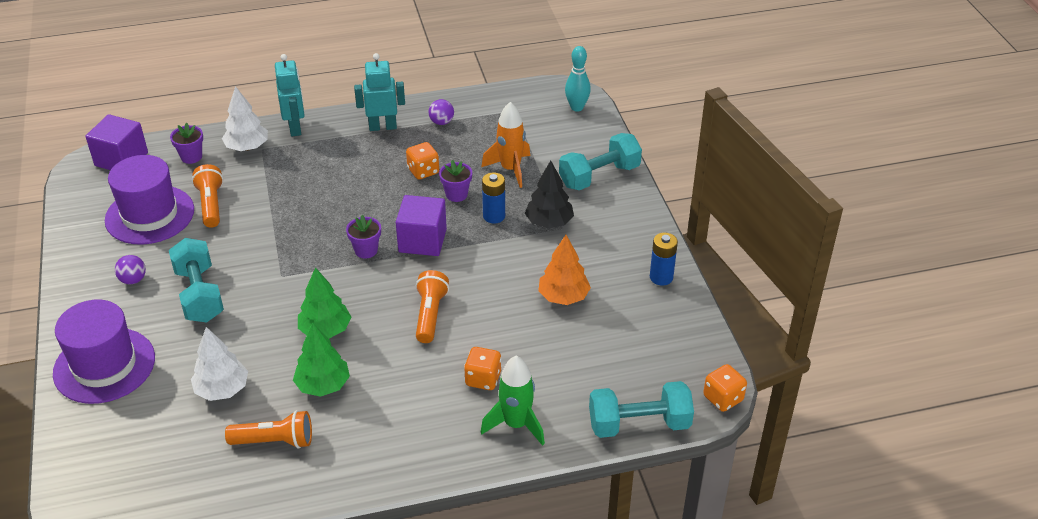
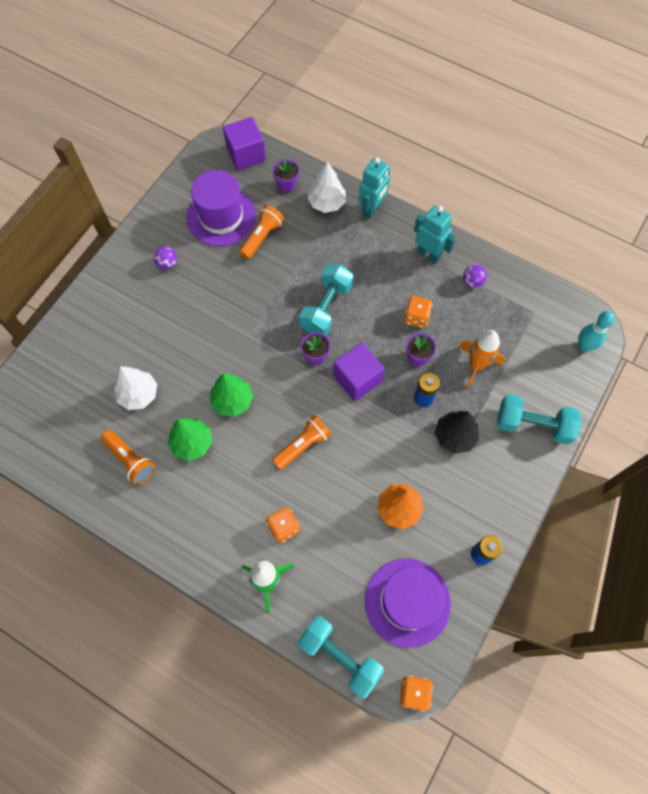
camera: 45 degrees right, 25 degrees up
purple hat [53,300,155,404] -> purple hat moved to [365,559,451,648]
turquoise dumbbell [169,238,224,322] -> turquoise dumbbell moved to [299,264,353,336]

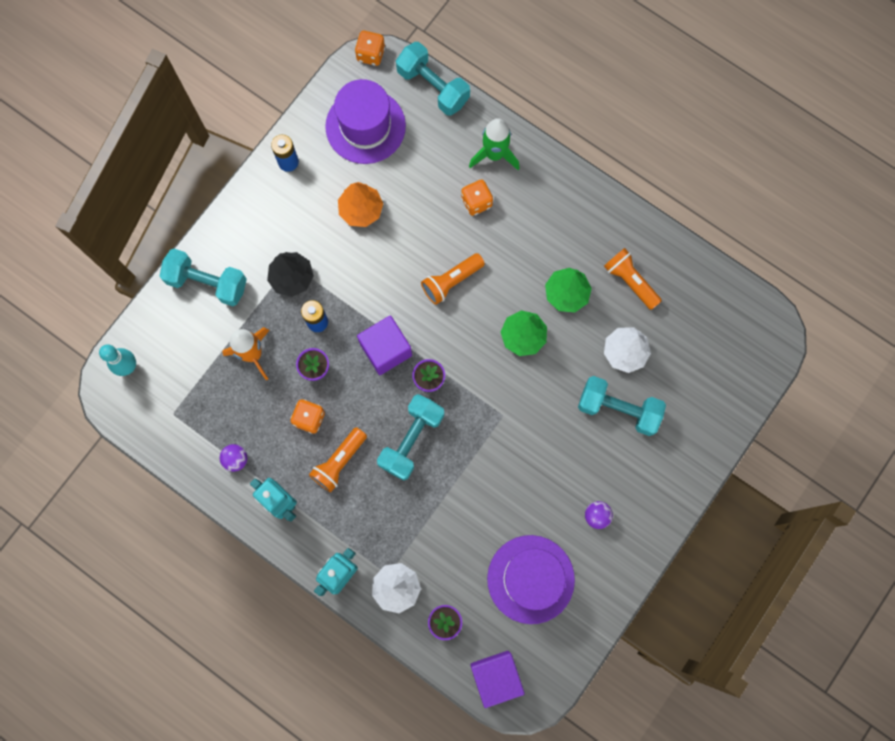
camera: 175 degrees left, 10 degrees up
orange flashlight [239,205,284,259] -> orange flashlight moved to [309,427,367,492]
none -> turquoise dumbbell [578,376,666,436]

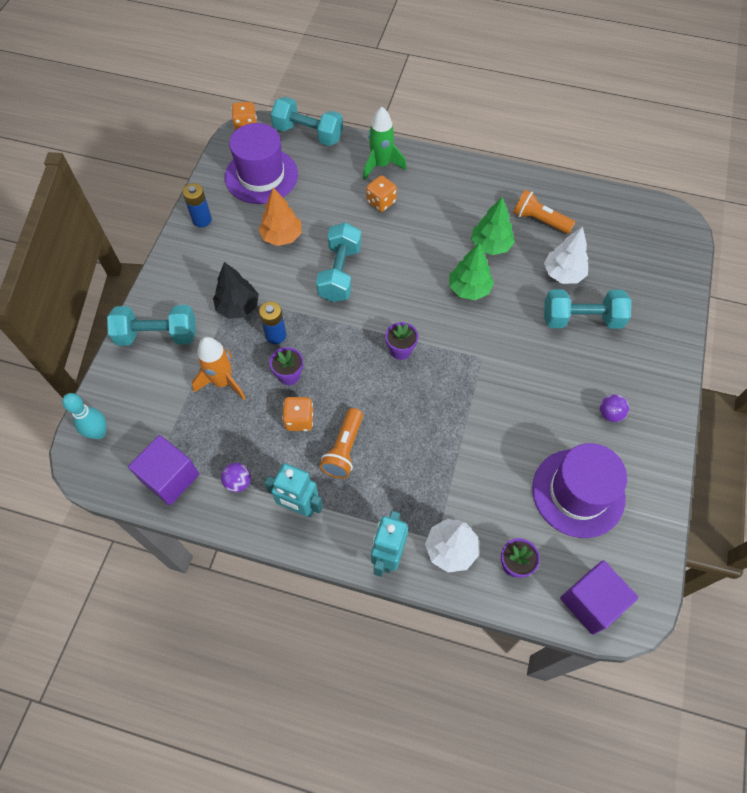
camera: 20 degrees left, 15 degrees down
purple cube [357,316,412,375] -> purple cube moved to [128,435,199,505]
turquoise dumbbell [377,394,444,481] -> turquoise dumbbell moved to [316,222,361,302]
orange flashlight [421,253,485,305] -> none

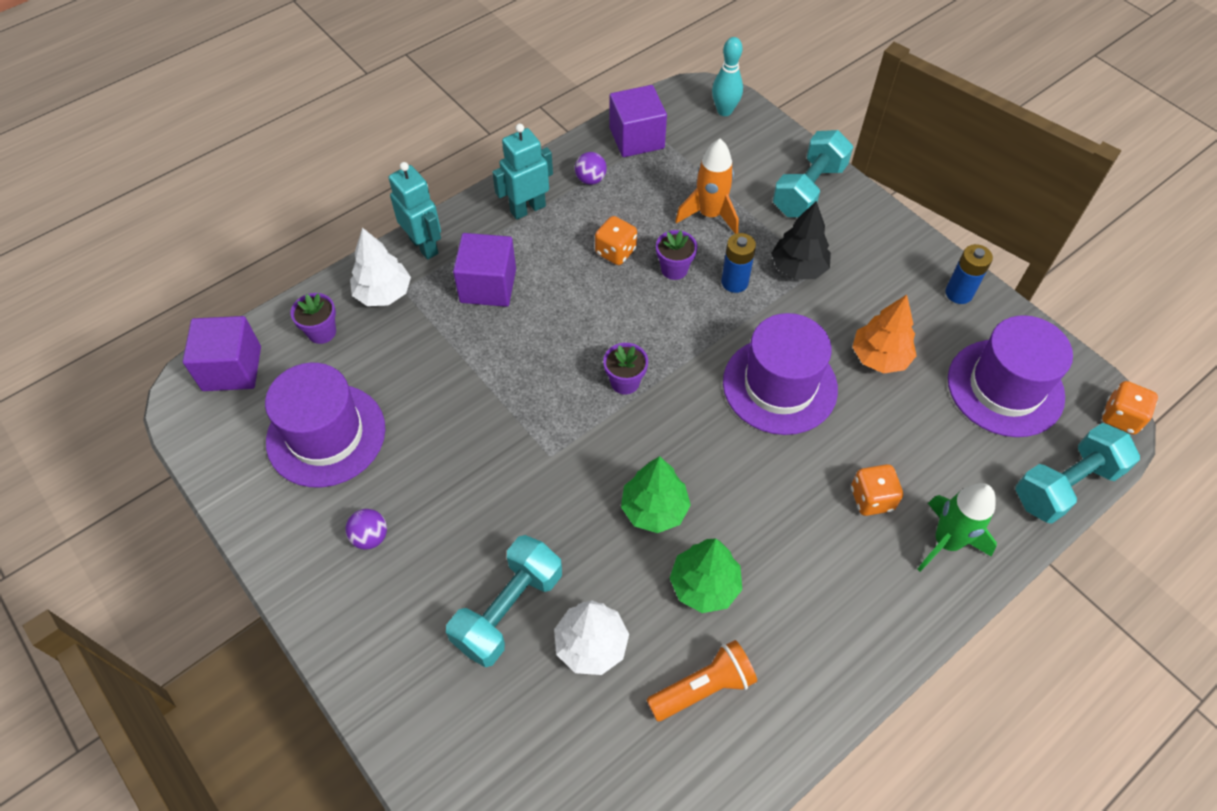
camera: 125 degrees right, 5 degrees down
turquoise dumbbell [316,222,361,302] -> purple hat [723,313,838,435]
orange flashlight [320,408,363,479] -> none
none -> purple cube [453,233,516,307]

